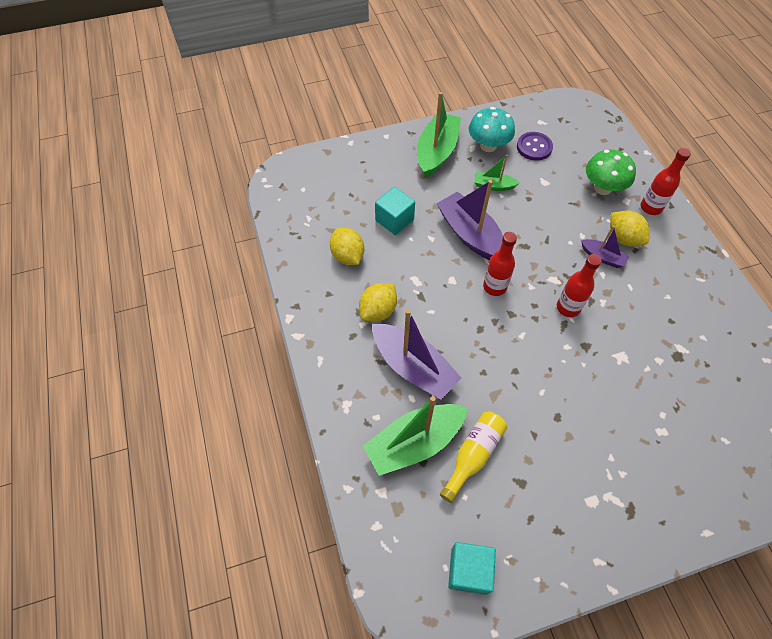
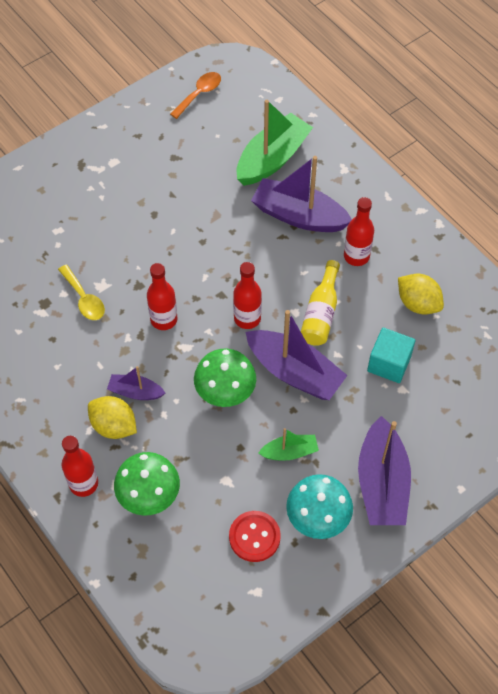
camera: 160 degrees right, 0 degrees up
yellow lemon [359,283,397,322] -> red bottle [344,197,374,266]
green boat [417,92,461,178] -> purple boat [358,416,411,525]
yellow bottle [440,411,507,503] -> yellow bottle moved to [301,260,340,346]
turquoise cube [448,542,496,595] -> orange spoon [170,72,221,119]
purple button [517,132,553,161] -> red button [229,511,281,562]
none -> yellow spoon [58,265,105,320]
none -> green mushroom [194,348,256,407]

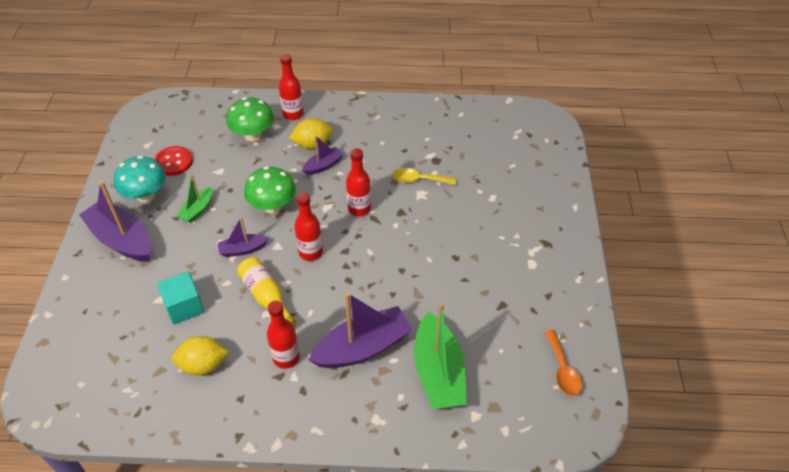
camera: 130 degrees right, 10 degrees down
purple boat [245,310,348,400] -> purple boat [218,217,268,257], size x0.52

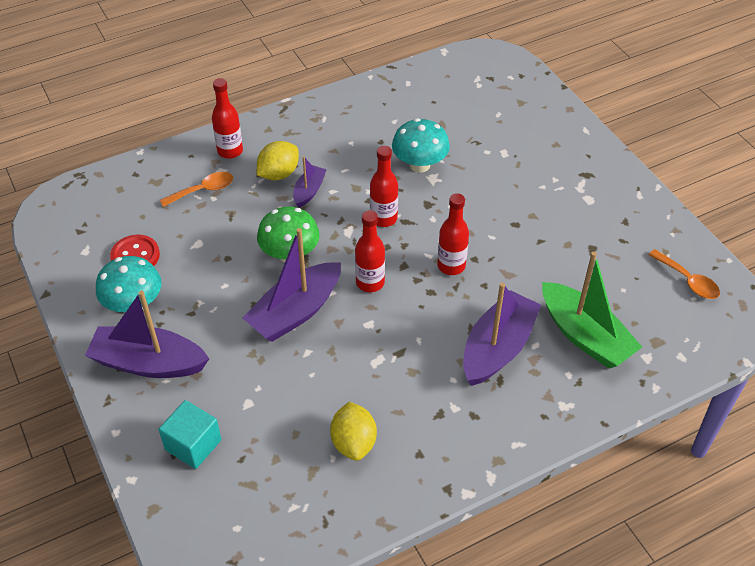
camera: 30 degrees left, 0 degrees up
turquoise cube [157,272,204,324] -> turquoise cube moved to [158,400,221,469]
yellow lemon [172,336,229,375] -> yellow lemon turned 60 degrees counterclockwise [330,402,377,461]
green boat [176,174,213,223] -> none
purple boat [218,217,268,257] -> purple boat [243,228,341,342], size x1.92
green mushroom [226,97,274,141] -> orange spoon [160,172,233,207]
yellow bottle [237,257,296,326] -> none
red bottle [267,301,300,369] -> red bottle moved to [437,193,469,275]
yellow spoon [392,168,457,185] -> turquoise mushroom [392,118,450,173]

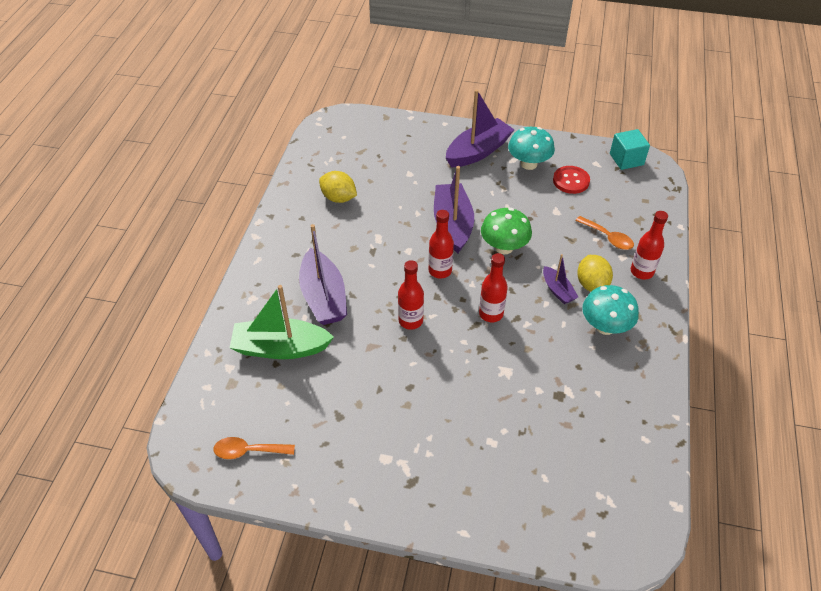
camera: 130 degrees right, 0 degrees up
turquoise cube [158,400,221,469] -> turquoise cube moved to [610,129,650,170]
orange spoon [160,172,233,207] -> orange spoon turned 60 degrees counterclockwise [575,216,634,250]
turquoise mushroom [392,118,450,173] -> turquoise mushroom moved to [582,285,639,335]

